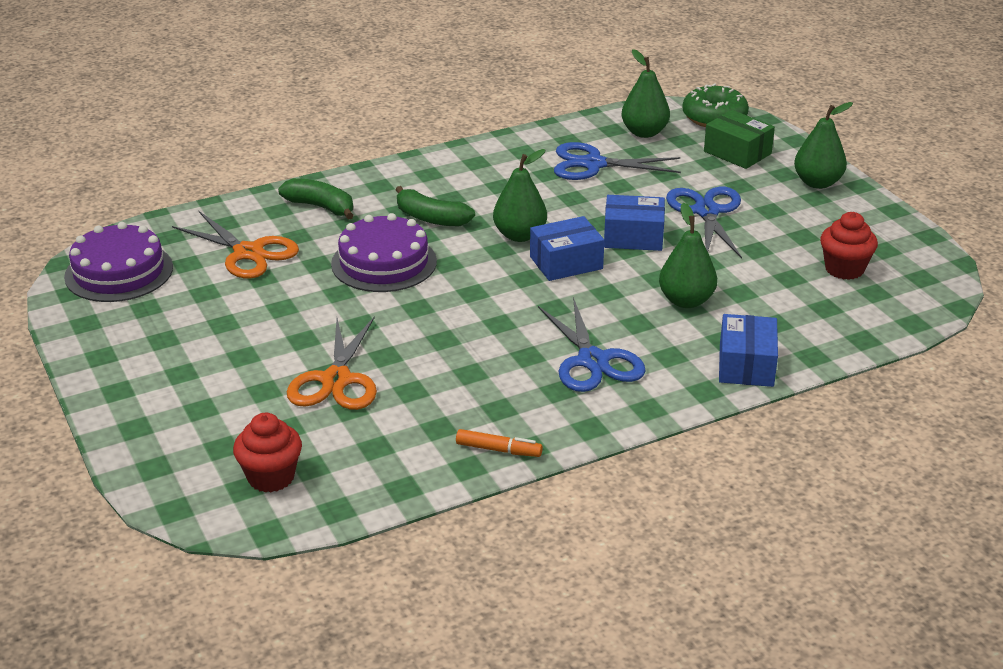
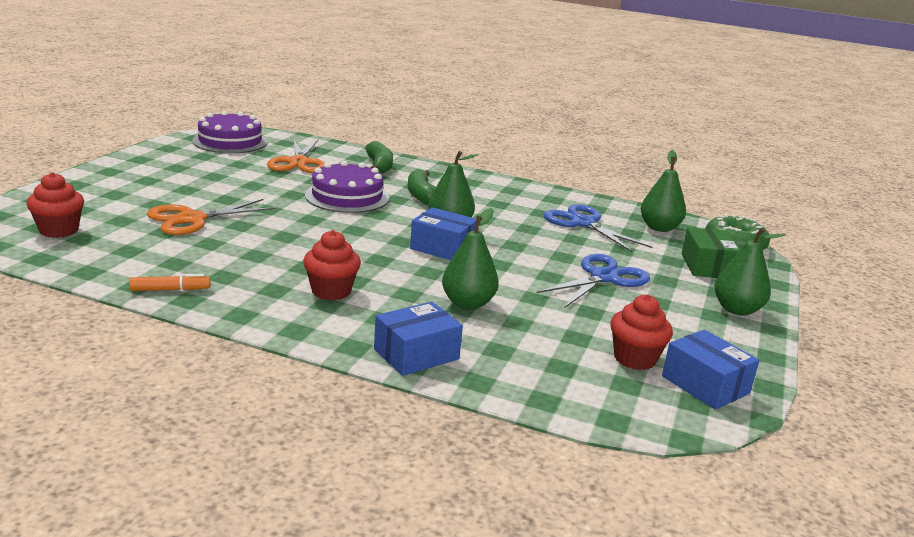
camera: 45 degrees right, 10 degrees down
orange marker [456,429,543,457] -> orange marker turned 75 degrees counterclockwise [129,274,210,291]
blue scissors [538,297,646,392] -> red cupcake [303,230,361,300]
blue box [604,195,665,251] -> blue box moved to [662,330,759,410]

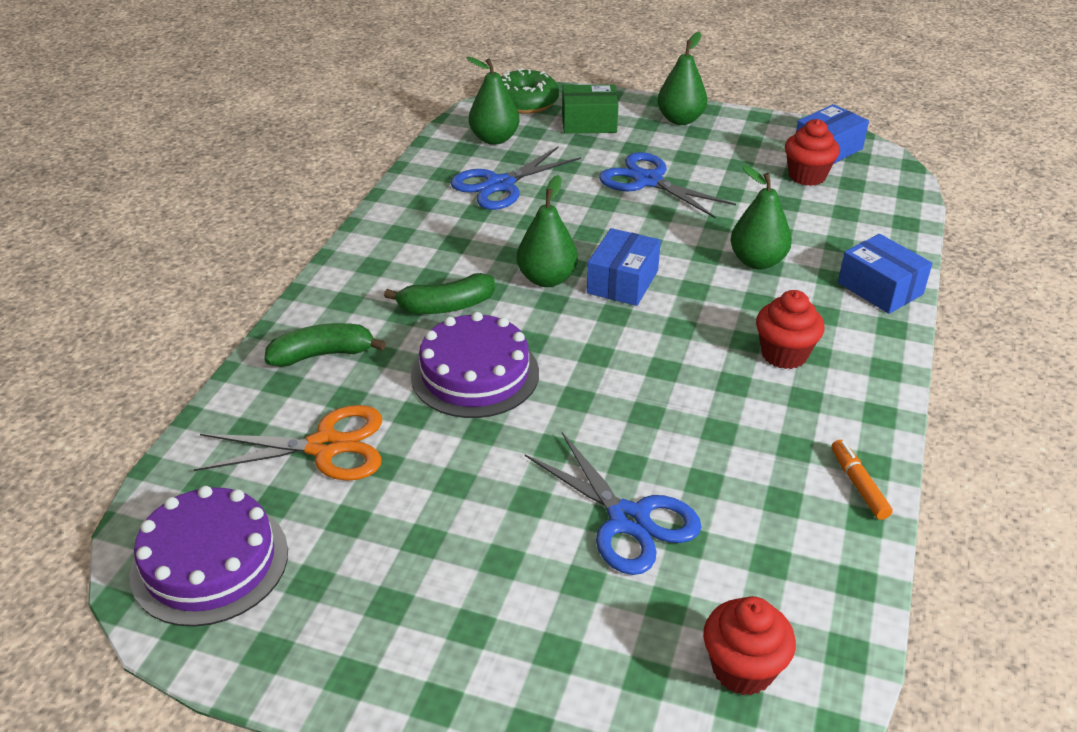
camera: 90 degrees left, 15 degrees up
orange scissors [147,199,277,235] -> blue scissors [525,432,702,575]

